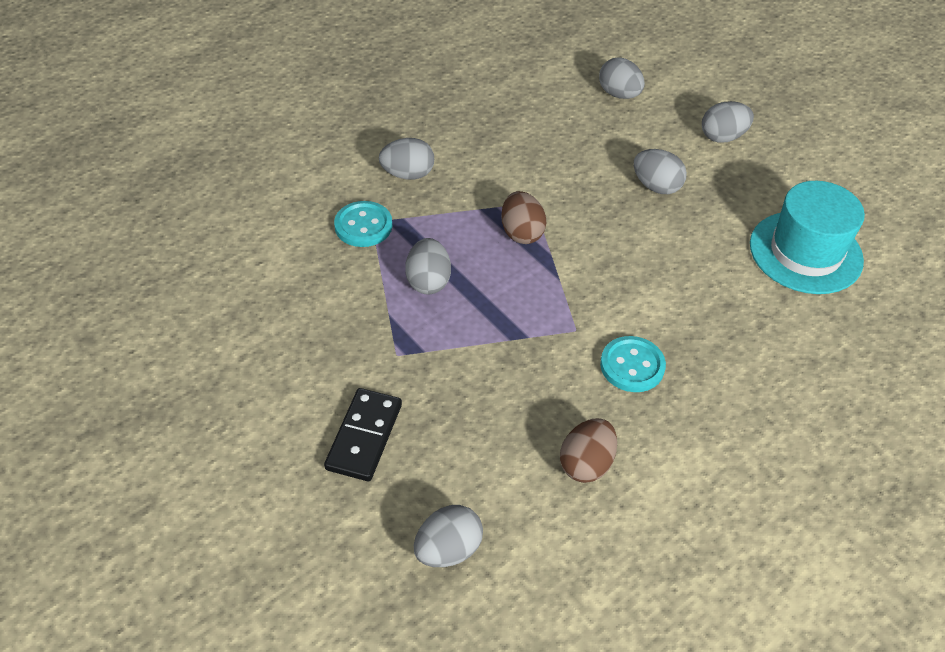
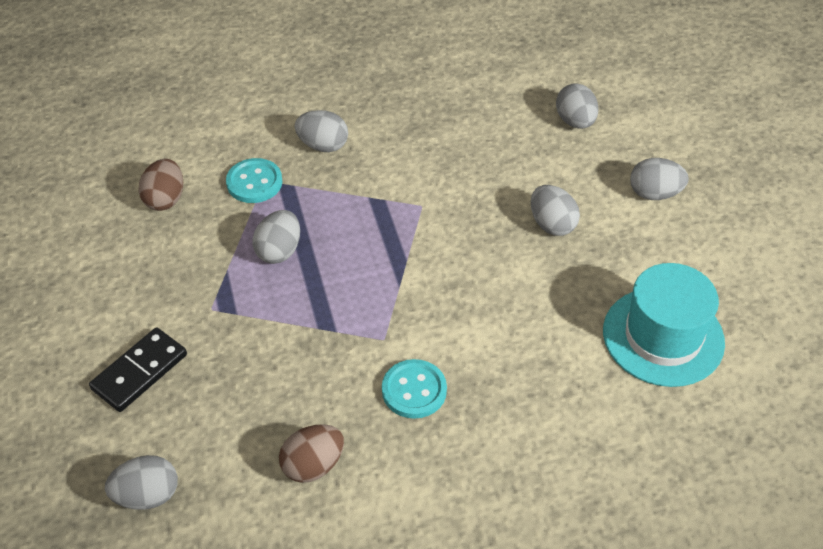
camera: 25 degrees right, 0 degrees up
brown egg [501,191,546,244] -> brown egg moved to [138,159,183,211]

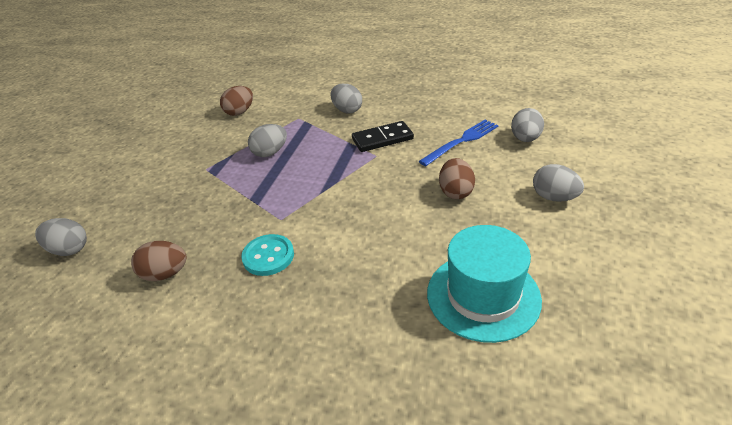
camera: 35 degrees right, 10 degrees down
black domino [89,328,187,412] -> black domino moved to [352,121,414,152]
turquoise button [226,158,282,203] -> none
grey egg [531,185,580,236] -> brown egg [439,158,475,199]
none -> blue fork [418,120,498,166]

